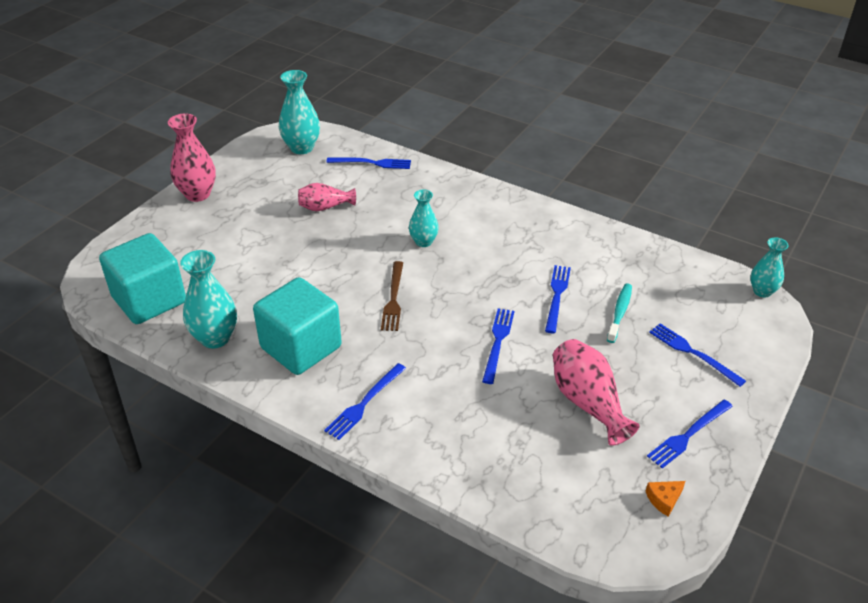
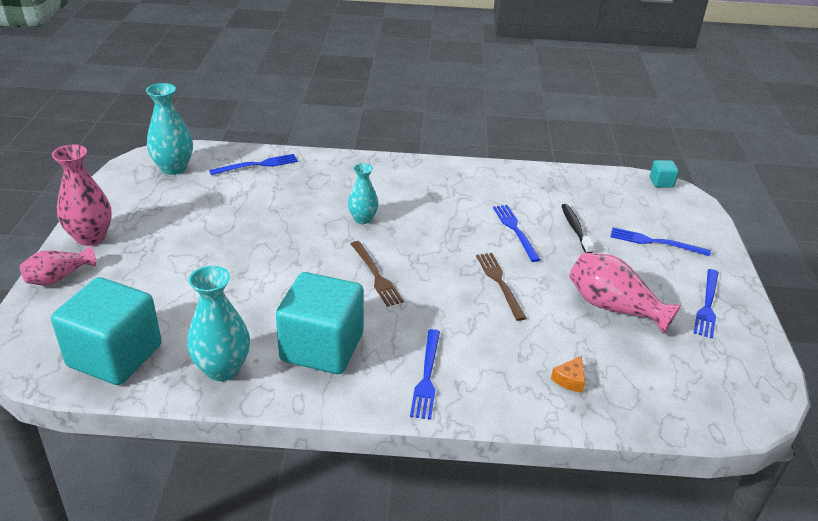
camera: 30 degrees left, 5 degrees down
pink vase [298,183,356,211] -> pink vase moved to [20,246,96,285]
blue fork [482,308,515,384] -> brown fork [476,253,526,321]
turquoise toothbrush [607,283,632,343] -> black toothbrush [561,204,594,253]
orange cheese [646,481,685,517] -> orange cheese moved to [551,356,585,393]
turquoise vase [750,238,789,298] -> turquoise cube [650,160,679,188]

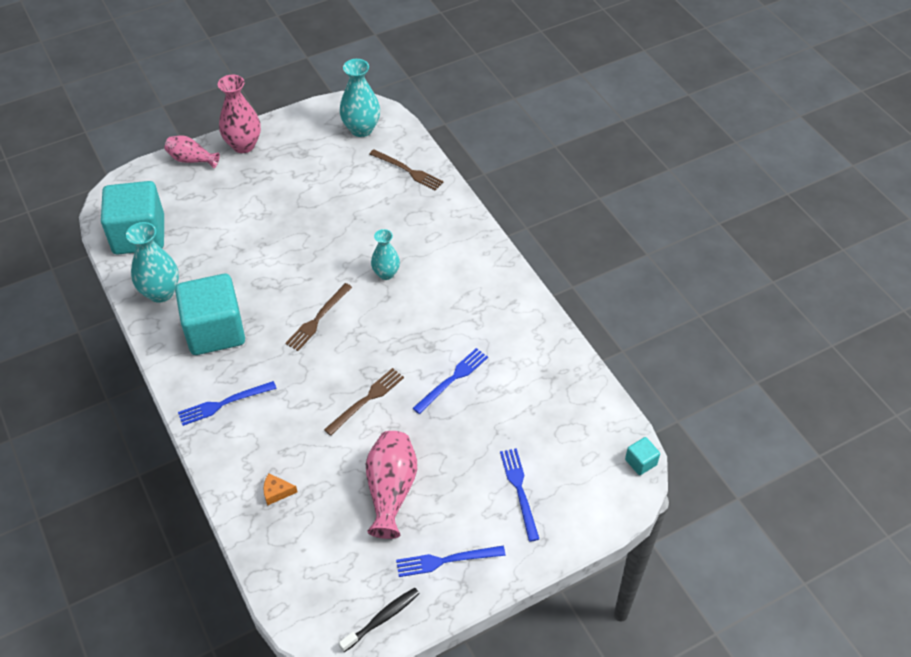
camera: 60 degrees right, 15 degrees up
blue fork [209,154,298,175] -> brown fork [370,149,444,191]
black toothbrush [561,204,594,253] -> black toothbrush moved to [338,588,420,652]

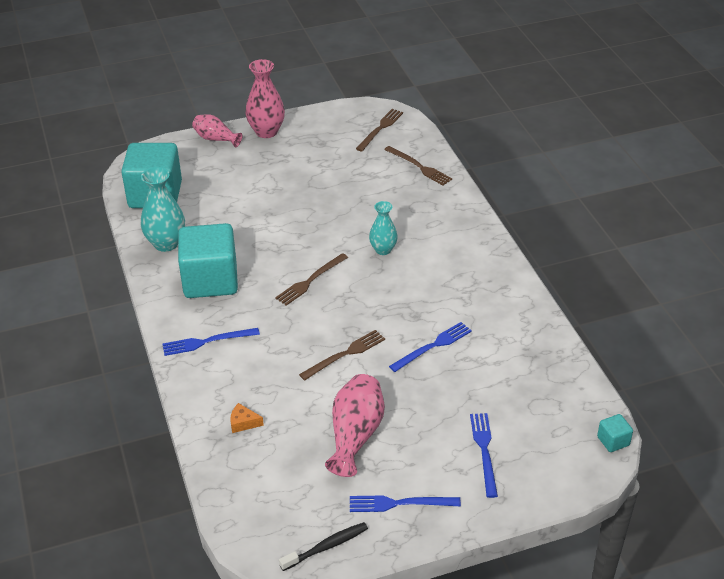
camera: 10 degrees right, 10 degrees down
turquoise vase [339,59,380,137] -> brown fork [356,109,403,152]

